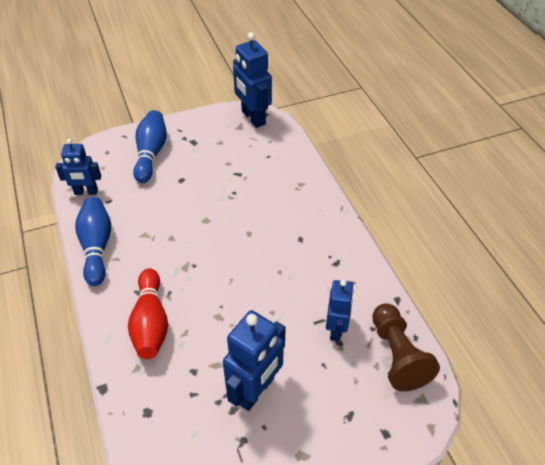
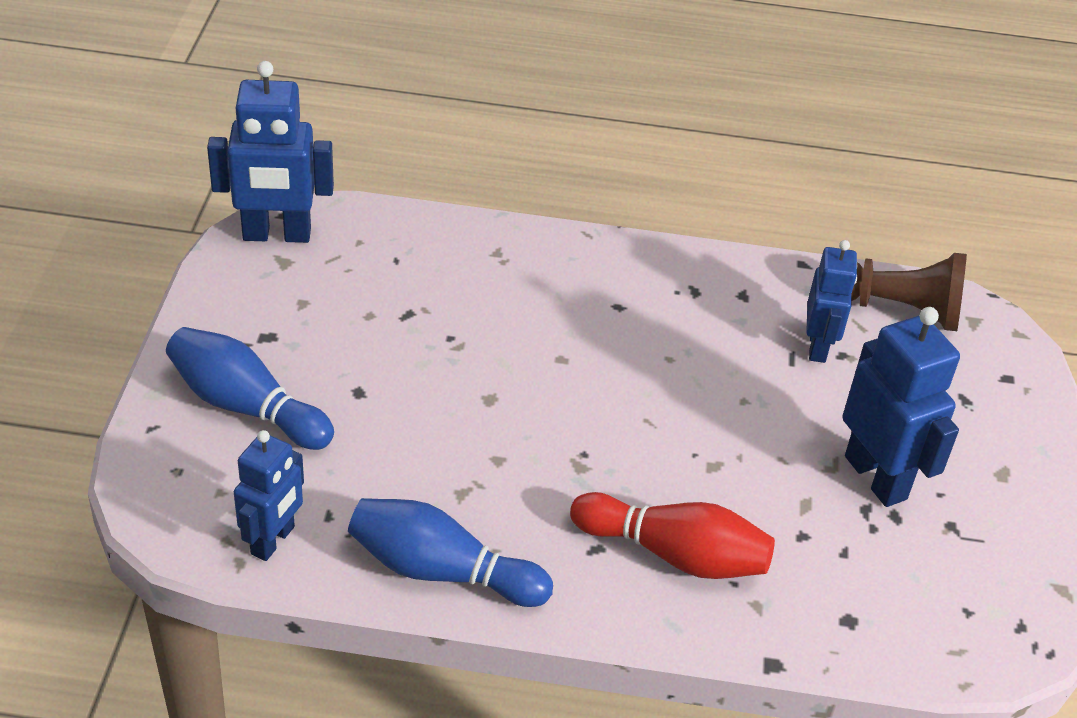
camera: 65 degrees left, 5 degrees down
blue robot [326,280,354,341] -> blue robot turned 60 degrees clockwise [806,240,858,363]

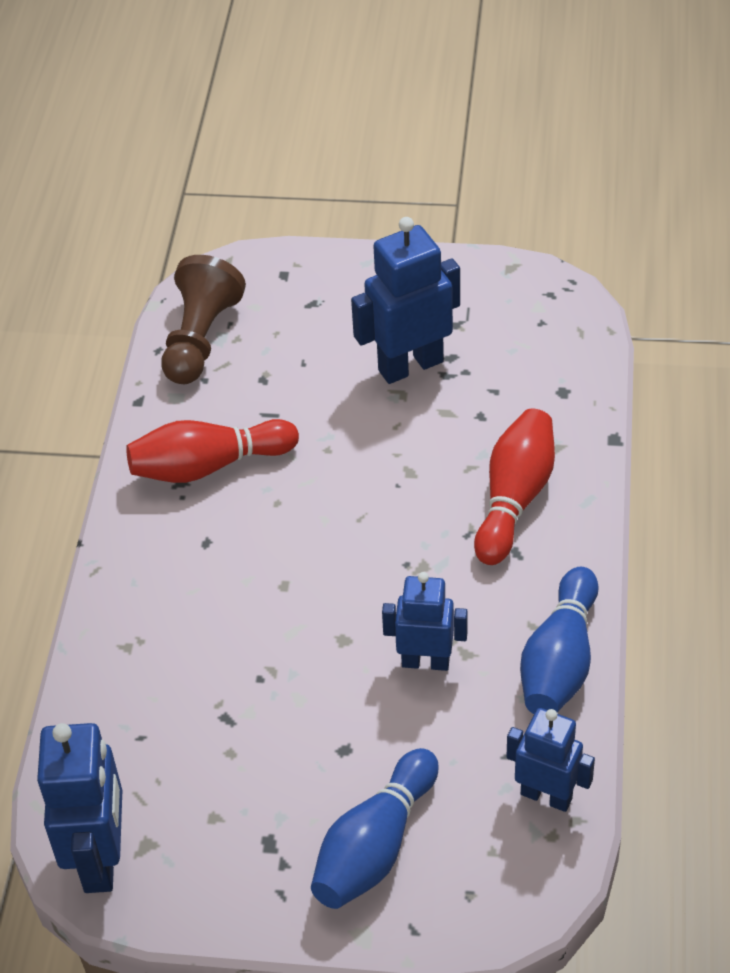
camera: 85 degrees left, 5 degrees up
blue robot [806,240,858,363] -> blue robot moved to [382,572,468,671]
none -> red bowling pin [126,419,299,483]

